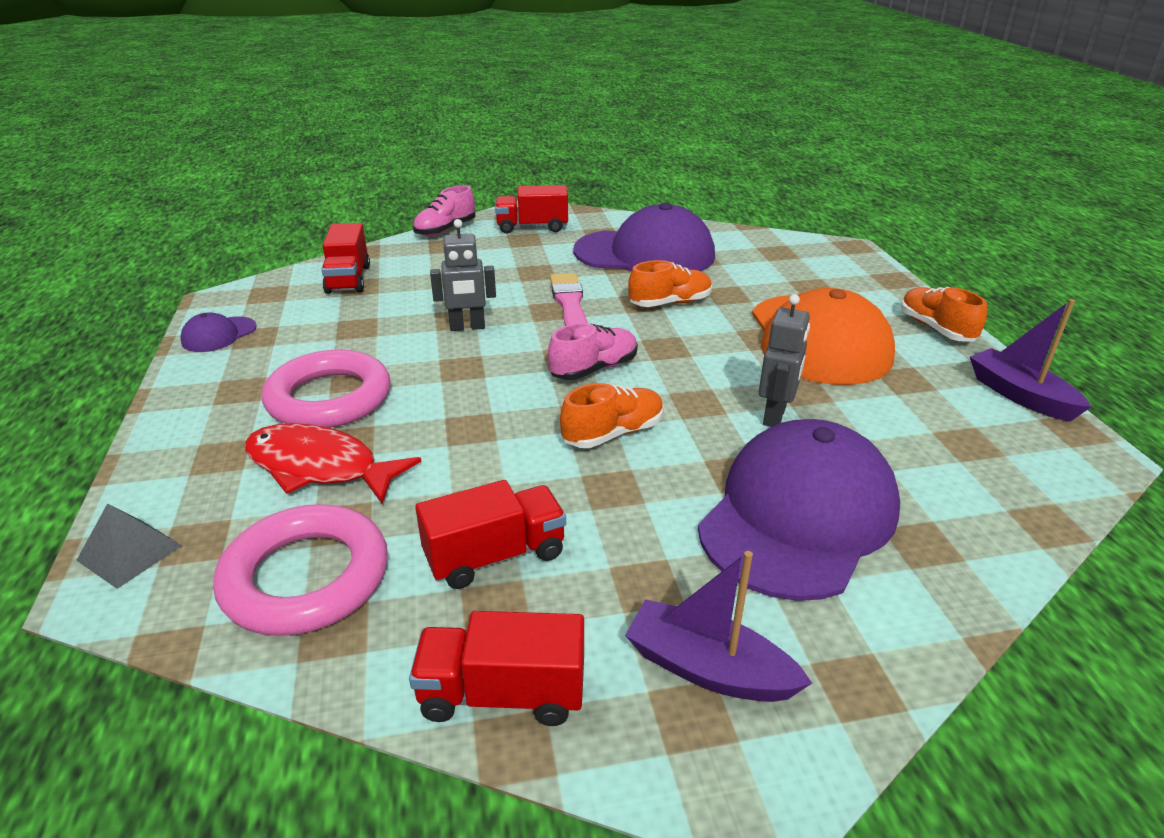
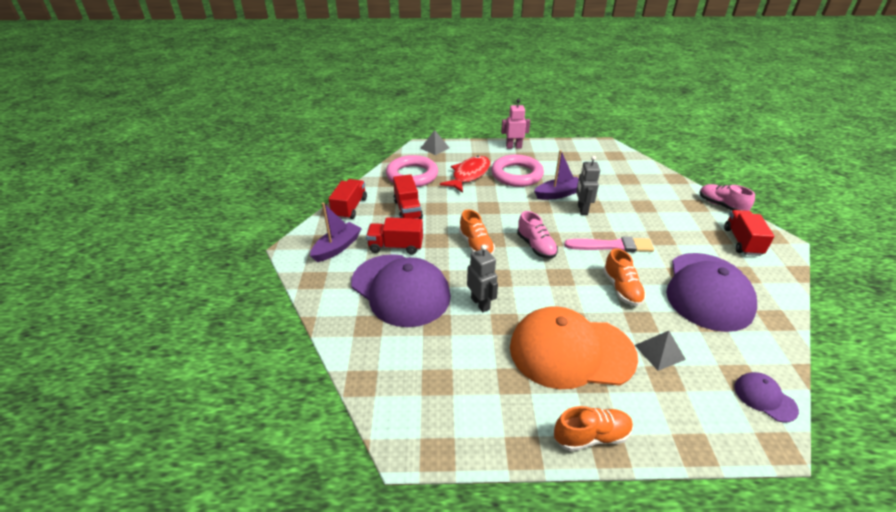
camera: 100 degrees right, 5 degrees up
purple cap [180,312,257,352] -> purple cap moved to [734,372,799,422]
red truck [321,223,370,294] -> red truck moved to [366,217,423,255]
grey robot [759,294,810,427] -> grey robot turned 150 degrees counterclockwise [467,245,498,312]
purple boat [970,299,1091,422] -> purple boat moved to [534,150,579,200]
none -> pink robot [501,99,530,149]
none -> grey pyramid [635,331,686,371]

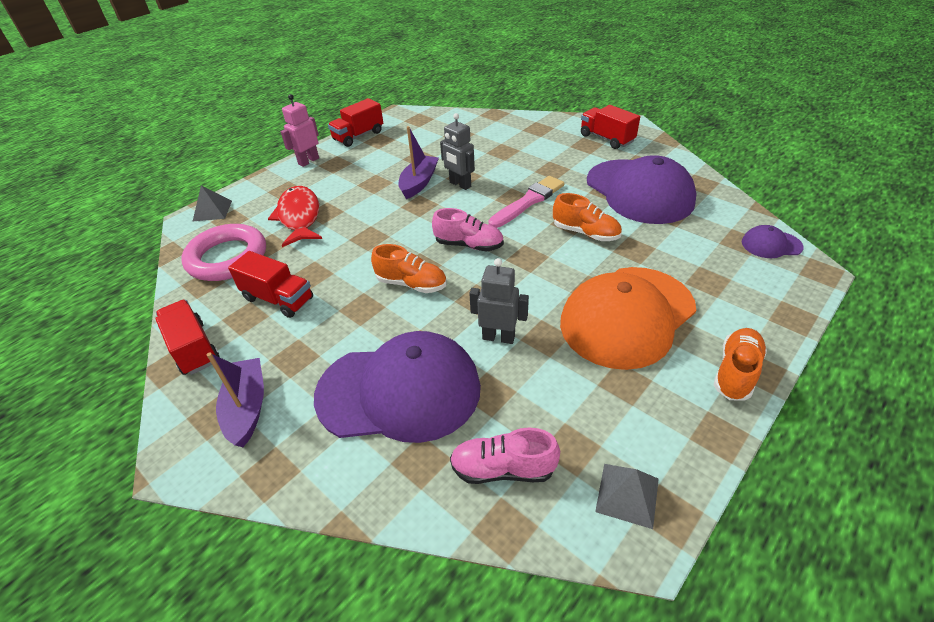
camera: 45 degrees left, 5 degrees up
red truck [366,217,423,255] -> red truck moved to [328,98,383,147]
pink ring [491,155,544,187] -> none
grey pyramid [635,331,686,371] -> grey pyramid moved to [595,464,659,529]
pink shoe [699,184,755,211] -> pink shoe moved to [450,428,560,484]

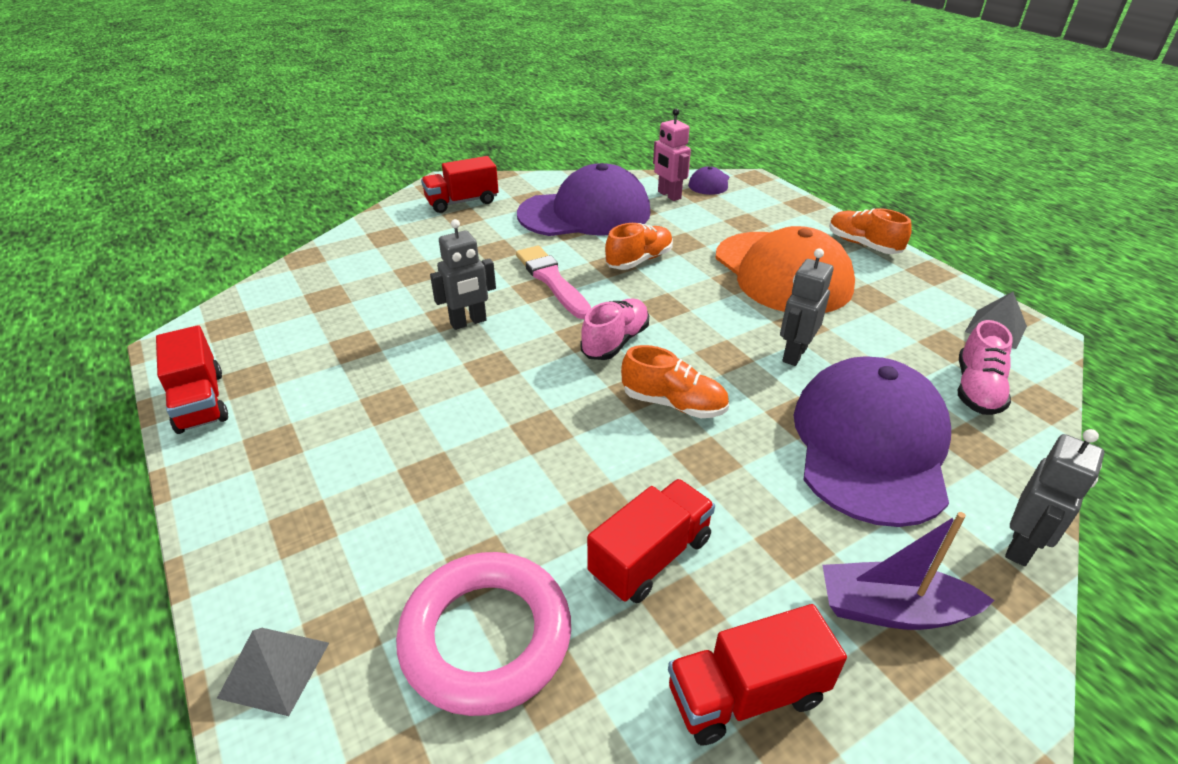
camera: 75 degrees left, 5 degrees down
red fish [268,186,322,247] -> none
pink robot [281,94,319,167] -> pink robot moved to [653,109,691,201]
orange shoe [371,244,447,293] -> orange shoe turned 75 degrees clockwise [621,345,729,418]
purple boat [398,126,439,199] -> none
none -> grey robot [1005,429,1105,566]

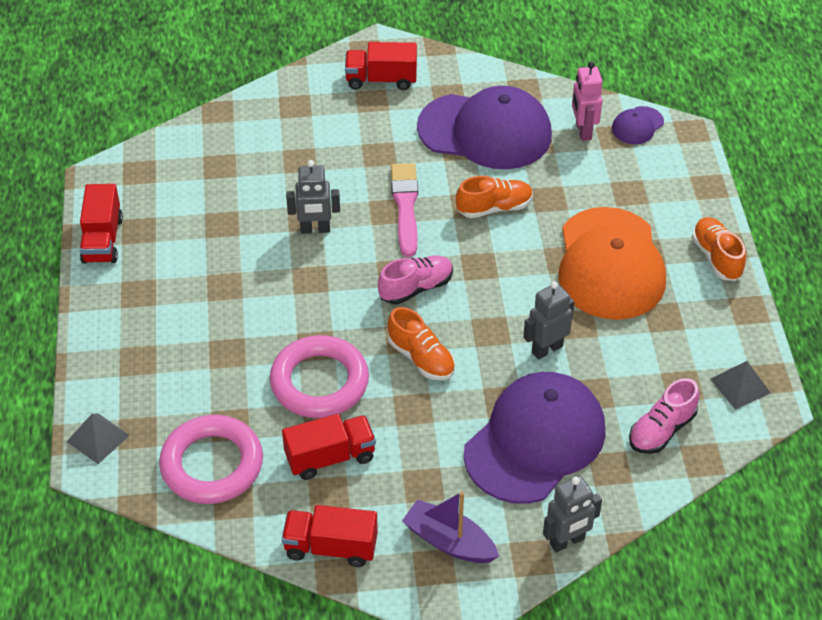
camera: 25 degrees right, 10 degrees up
none -> pink ring [270,335,369,418]

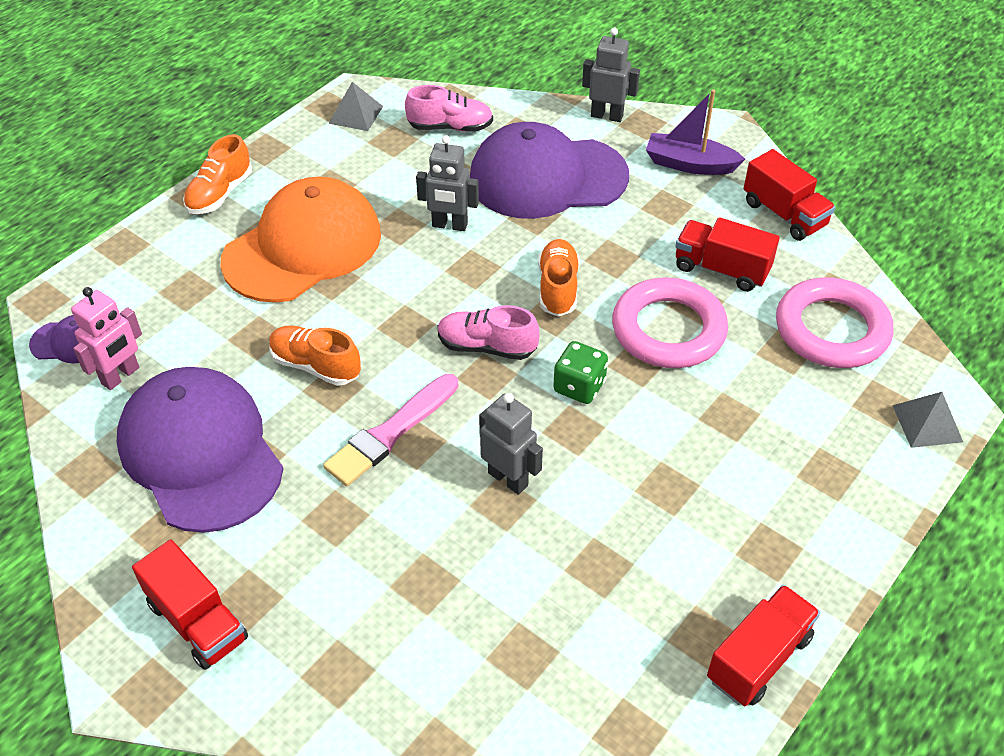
camera: 135 degrees left, 0 degrees up
purple boat [402,491,499,563] -> purple boat turned 120 degrees clockwise [646,89,745,175]
none -> green dice [553,341,608,404]

